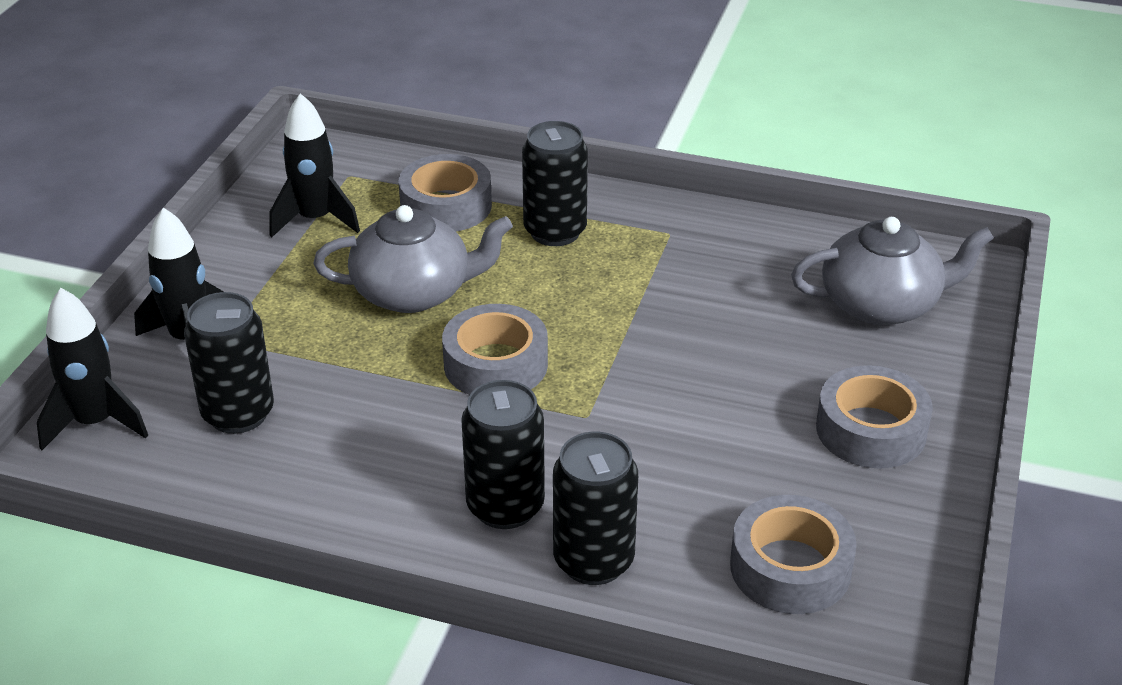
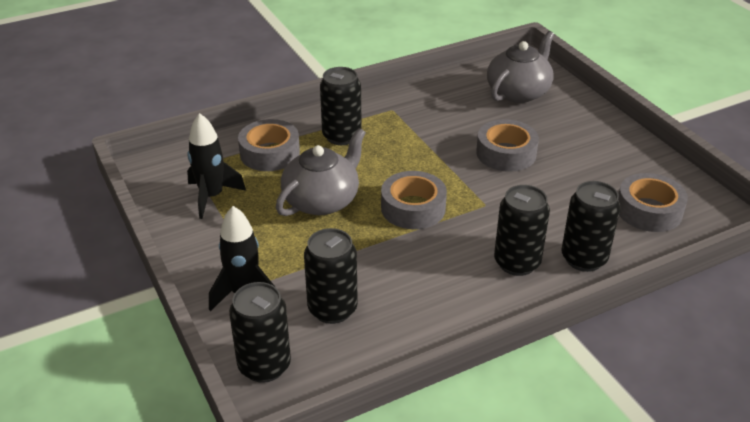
camera: 45 degrees left, 0 degrees up
black rocket [37,288,148,450] -> black can [229,282,291,383]
grey tape [816,365,933,469] -> grey tape moved to [476,119,539,172]

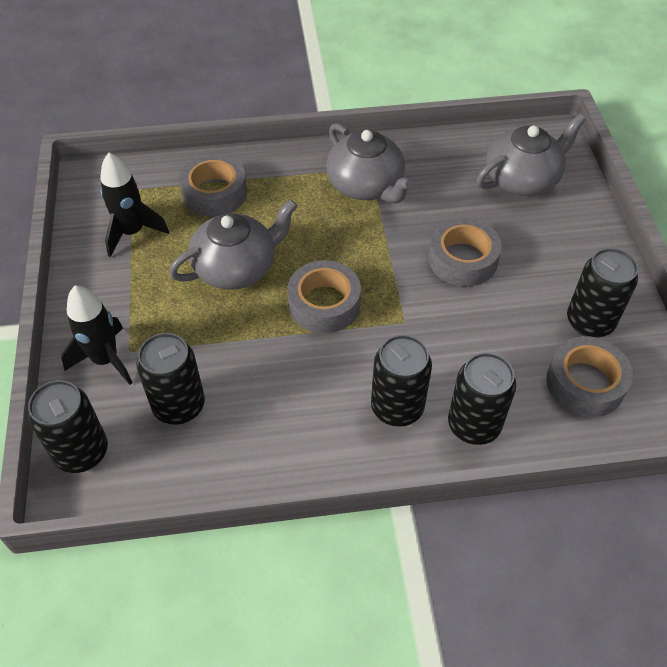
camera: 20 degrees right, 15 degrees up
black can [320,67,362,145] -> black can moved to [567,248,638,338]
none -> grey teapot [326,123,413,203]

